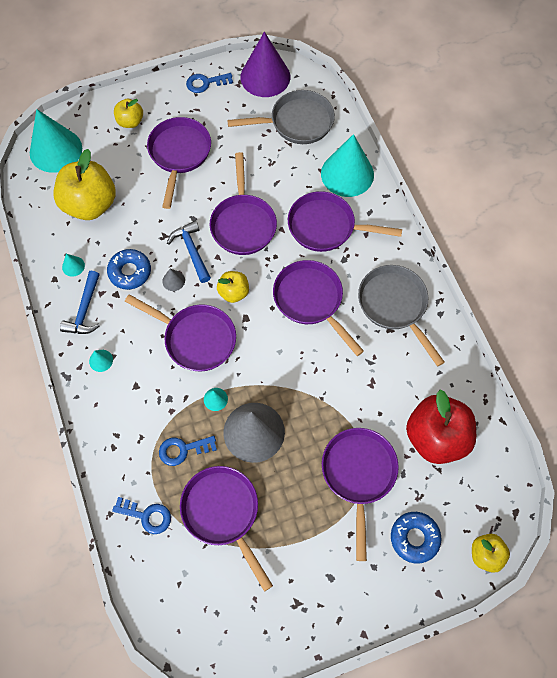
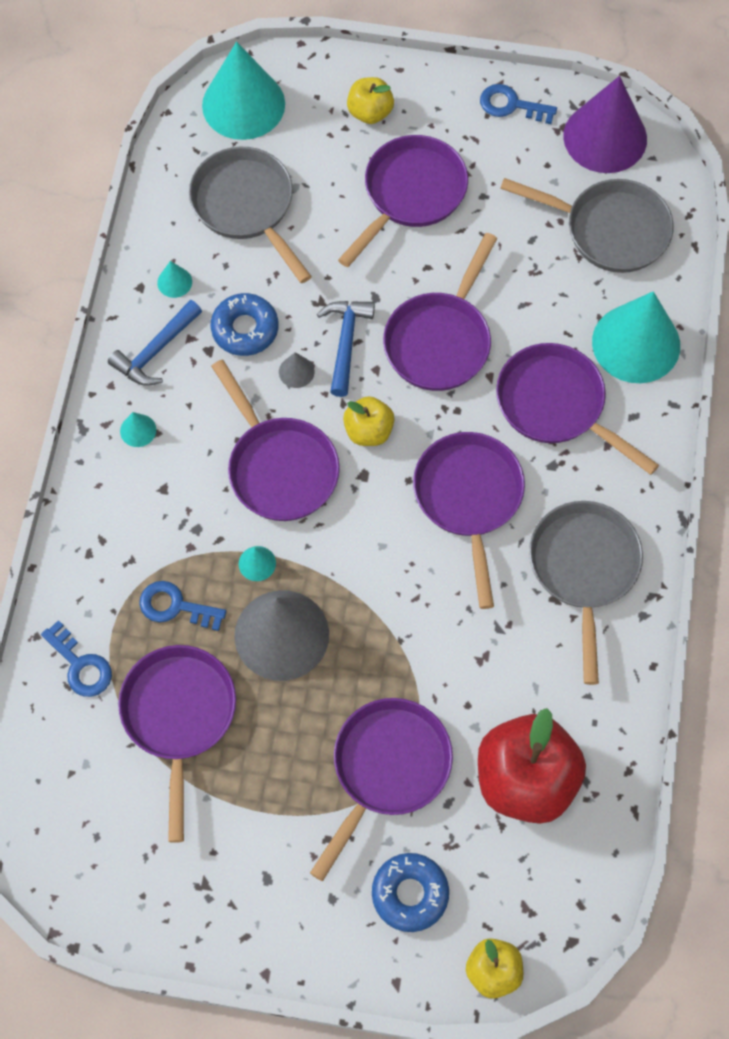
camera: 30 degrees right, 0 degrees up
yellow apple [53,149,116,220] -> grey pan [189,147,312,283]

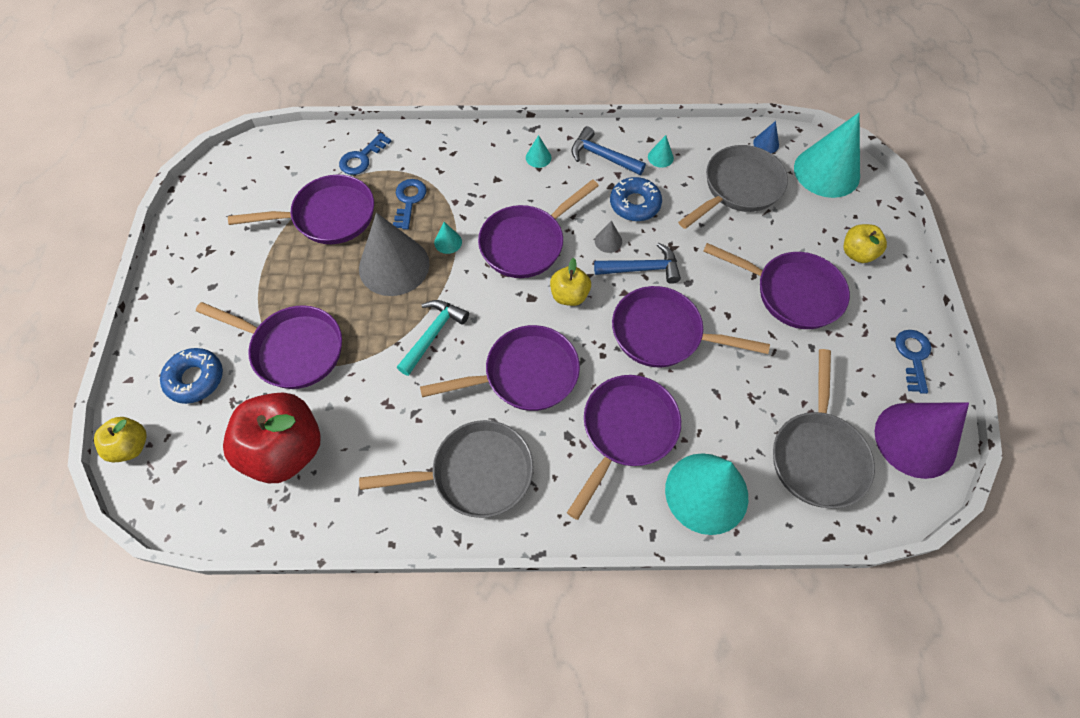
camera: 80 degrees right, 5 degrees down
none -> turquoise hammer [397,300,469,376]
none -> blue cone [753,121,779,153]

